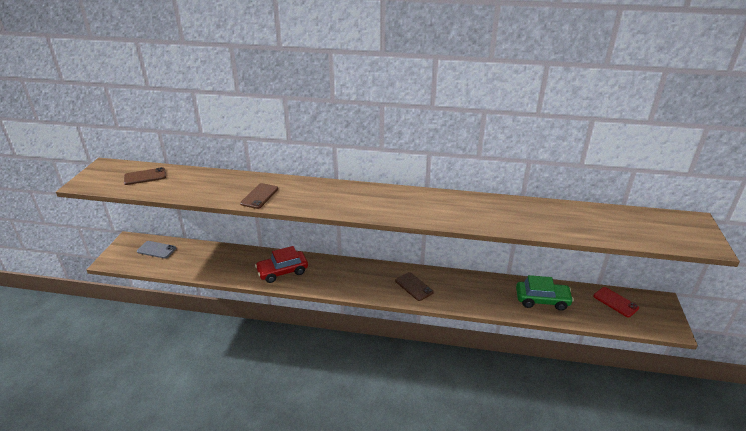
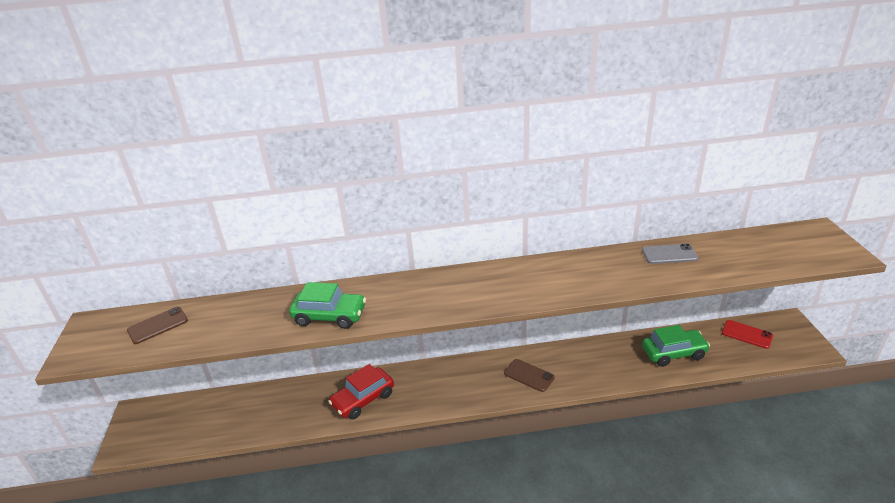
camera: 15 degrees left, 0 degrees up
grey phone [137,241,176,259] -> grey phone moved to [642,244,698,264]
brown phone [240,183,278,209] -> green car [289,282,366,329]

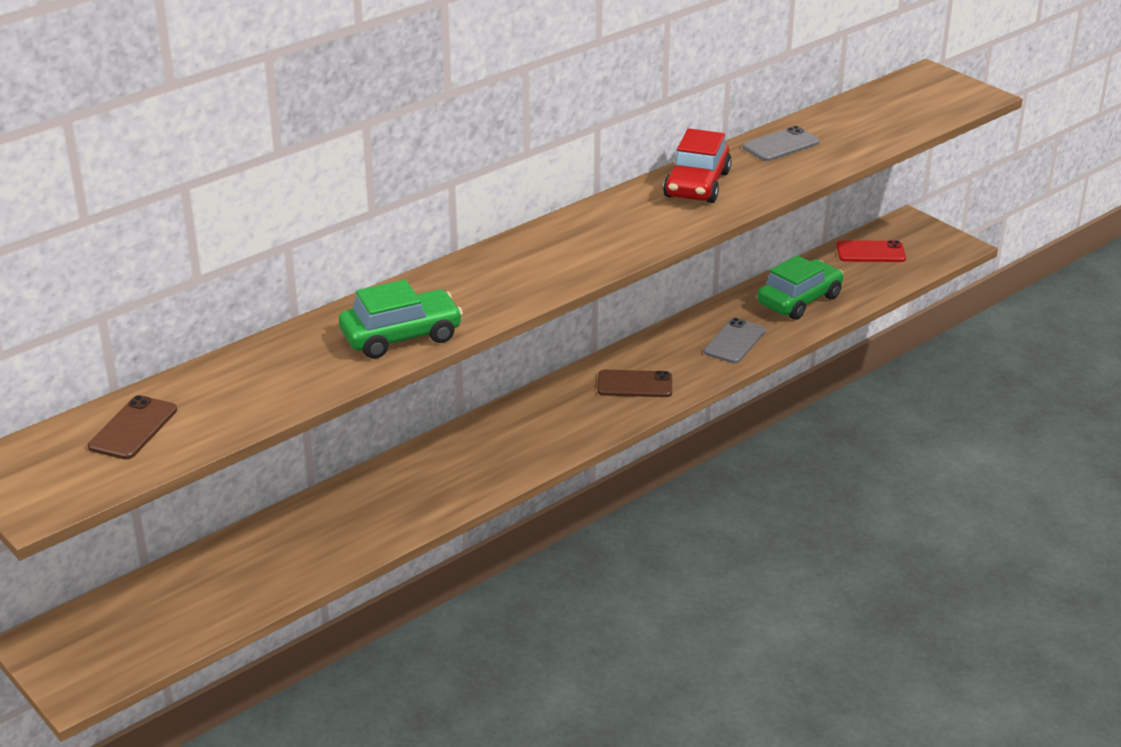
camera: 35 degrees left, 0 degrees up
red car [328,364,394,419] -> red car moved to [663,128,732,203]
none -> grey phone [704,318,766,363]

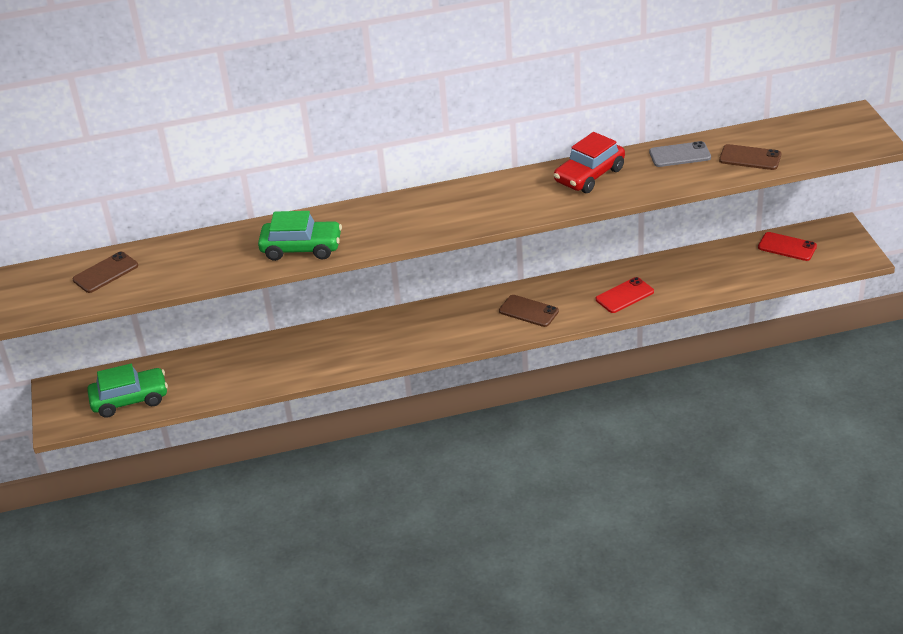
camera: 30 degrees right, 5 degrees up
grey phone [704,318,766,363] -> red phone [596,277,654,313]
green car [757,255,844,320] -> green car moved to [87,364,168,418]
none -> brown phone [719,144,781,170]

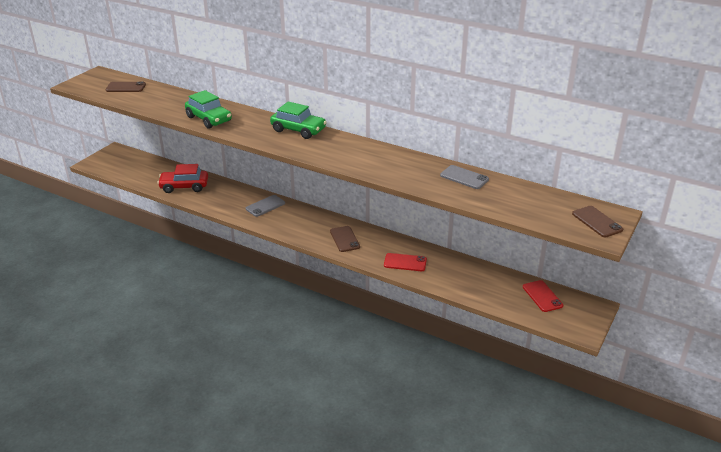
camera: 40 degrees right, 5 degrees down
green car [87,364,168,418] -> green car moved to [270,102,327,139]
red car [554,132,625,193] -> red car moved to [157,164,208,193]
brown phone [719,144,781,170] -> brown phone moved to [572,206,623,237]
none -> grey phone [246,195,285,217]

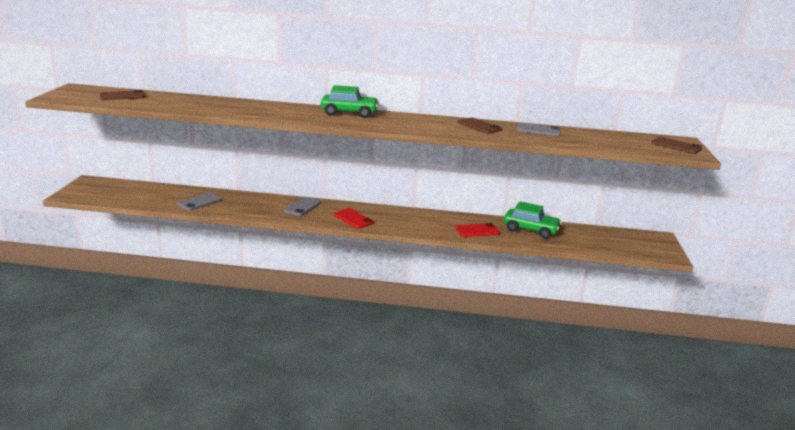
camera: 25 degrees left, 10 degrees down
red car [157,164,208,193] -> grey phone [177,193,222,211]
green car [185,90,232,129] -> green car moved to [504,201,562,239]
brown phone [330,226,360,252] -> brown phone moved to [458,118,502,134]
red phone [523,280,563,312] -> red phone moved to [334,208,374,229]

